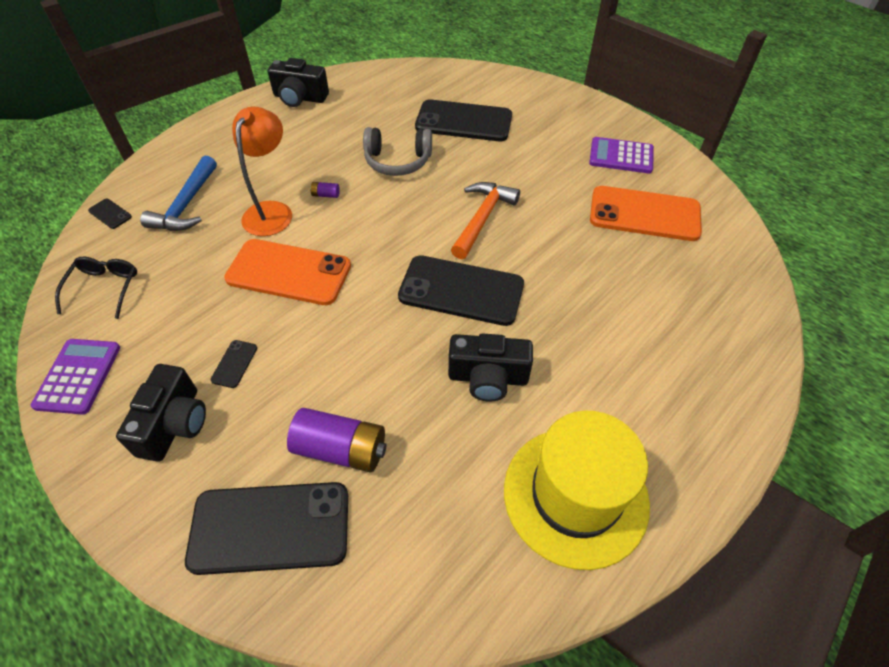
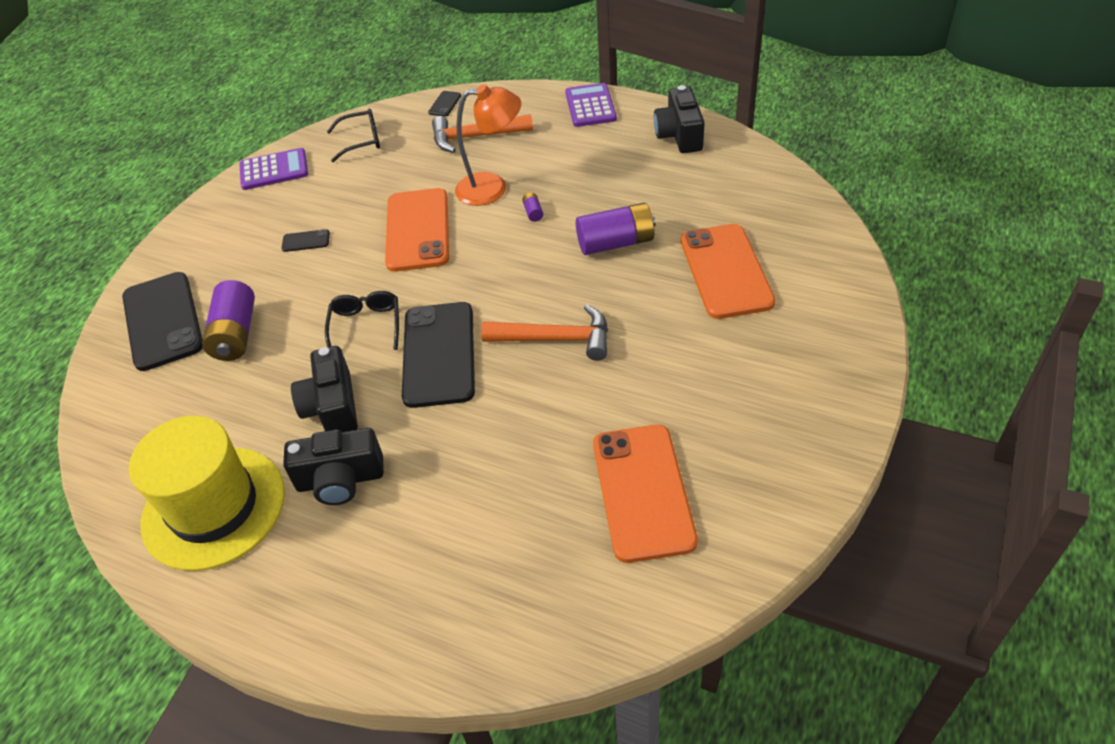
camera: 75 degrees right, 5 degrees down
black camera [116,364,206,462] -> black camera moved to [283,428,384,505]
blue hammer [140,156,217,231] -> orange hammer [432,114,533,153]
grey headphones [363,127,432,176] -> purple battery [576,203,656,255]
black phone [415,100,512,141] -> orange phone [681,224,776,319]
purple calculator [589,137,654,173] -> purple calculator moved to [565,83,617,127]
none -> black glasses [325,291,399,350]

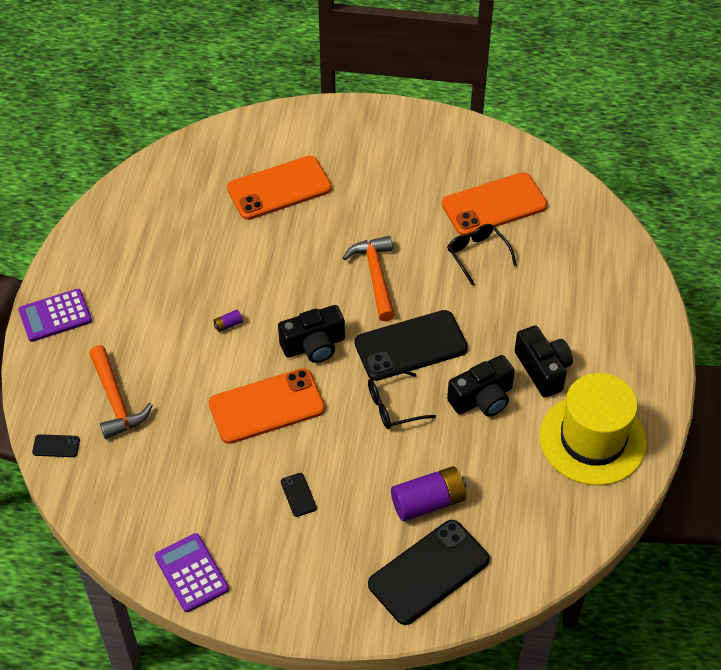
camera: 110 degrees left, 5 degrees up
black glasses [327,109,380,162] -> black glasses moved to [447,224,517,286]
orange lamp [455,84,521,206] -> none
purple battery [576,203,656,255] -> none
black camera [654,85,705,153] -> black camera moved to [278,305,345,363]

